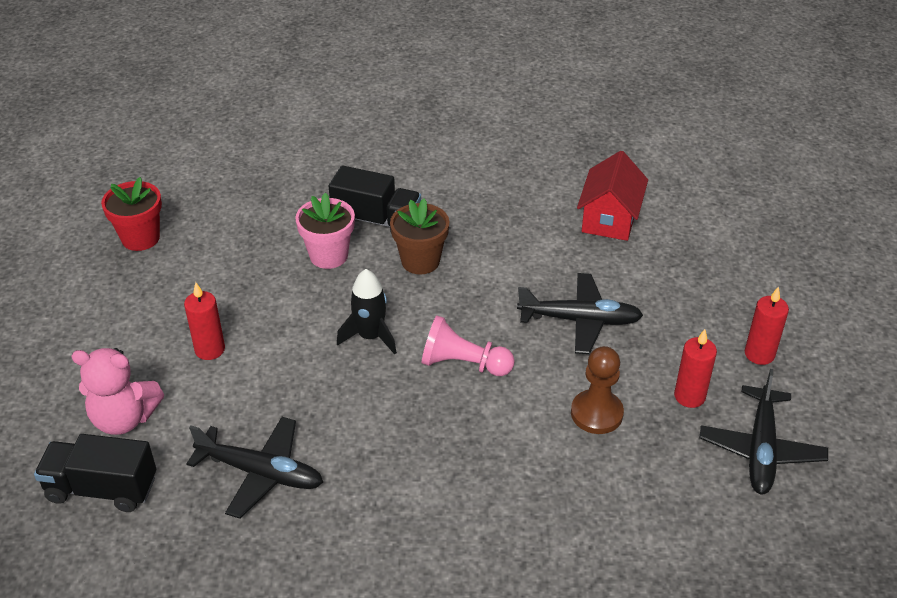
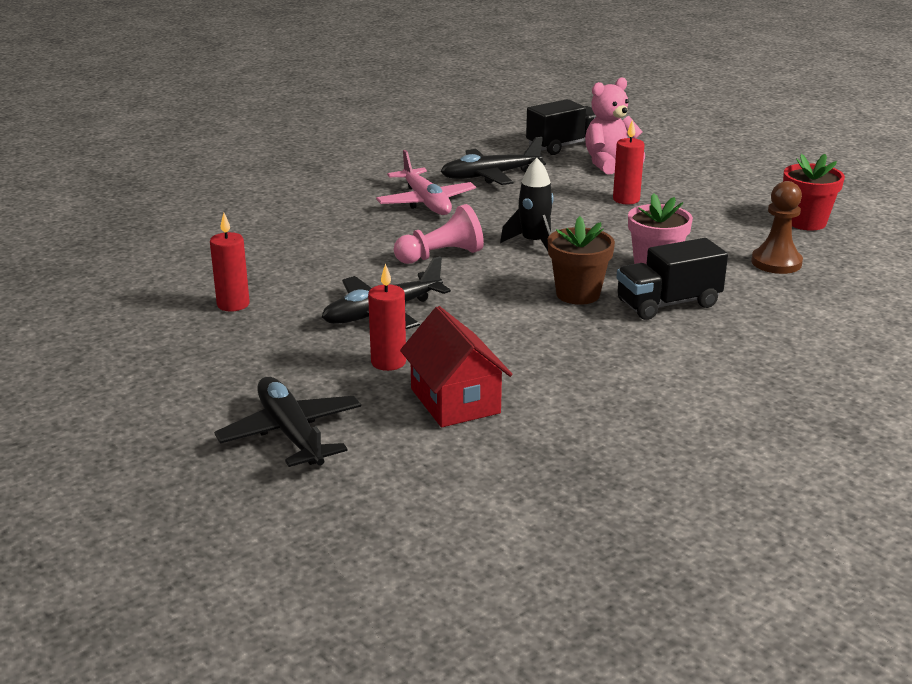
camera: 140 degrees right, 15 degrees down
brown pawn [571,346,624,434] -> brown pawn moved to [751,181,803,274]
black plane [700,369,828,495] -> black plane moved to [214,377,361,467]
red candle [745,286,789,365] -> red candle moved to [368,263,406,371]
none -> pink plane [376,150,476,215]

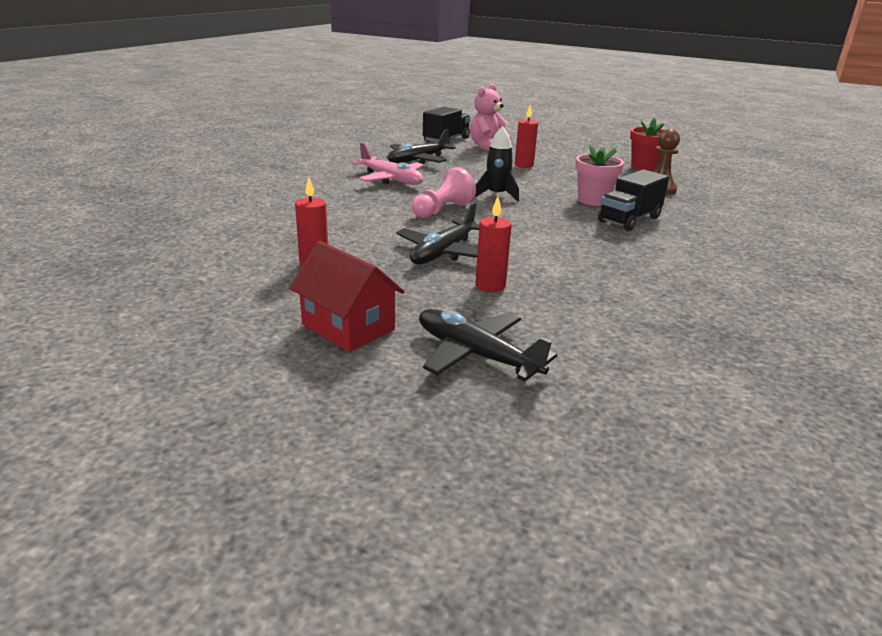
camera: 25 degrees left, 0 degrees up
red house [400,306,512,427] -> red house moved to [289,241,405,352]
brown flower pot [548,216,615,305] -> none

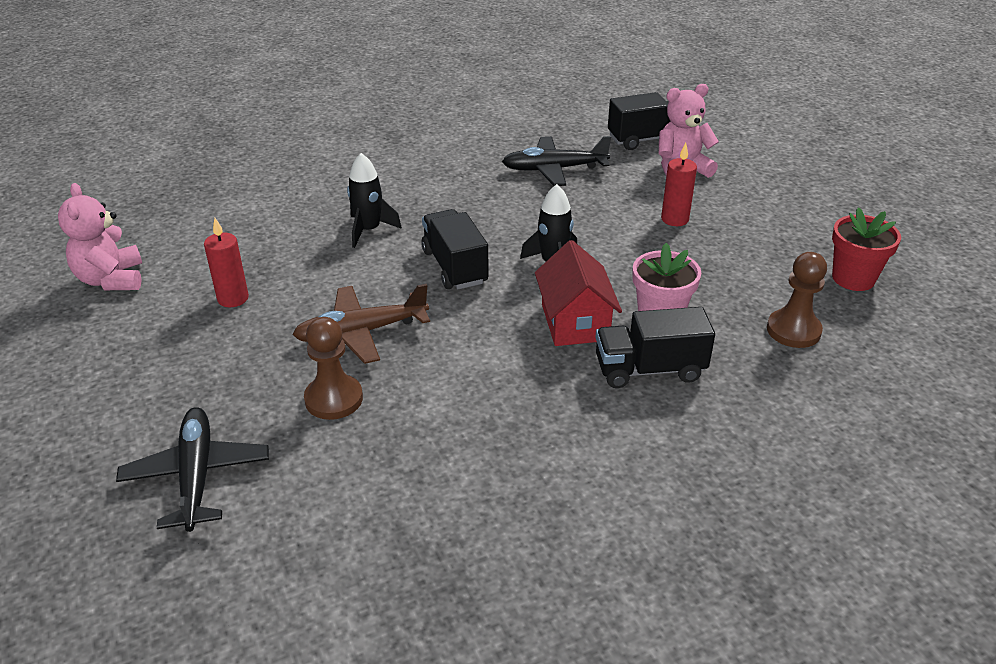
camera: 40 degrees right, 10 degrees up
red house [289,241,405,352] -> red house moved to [535,240,622,346]
pink plane [351,143,424,185] -> none
black plane [396,202,480,265] -> brown plane [292,284,430,364]
pink pawn [412,167,476,218] -> black truck [421,209,489,289]
red candle [475,197,512,292] -> brown pawn [304,317,363,420]
none -> pink teddy bear [58,183,142,290]
none -> black rocket [347,153,402,248]

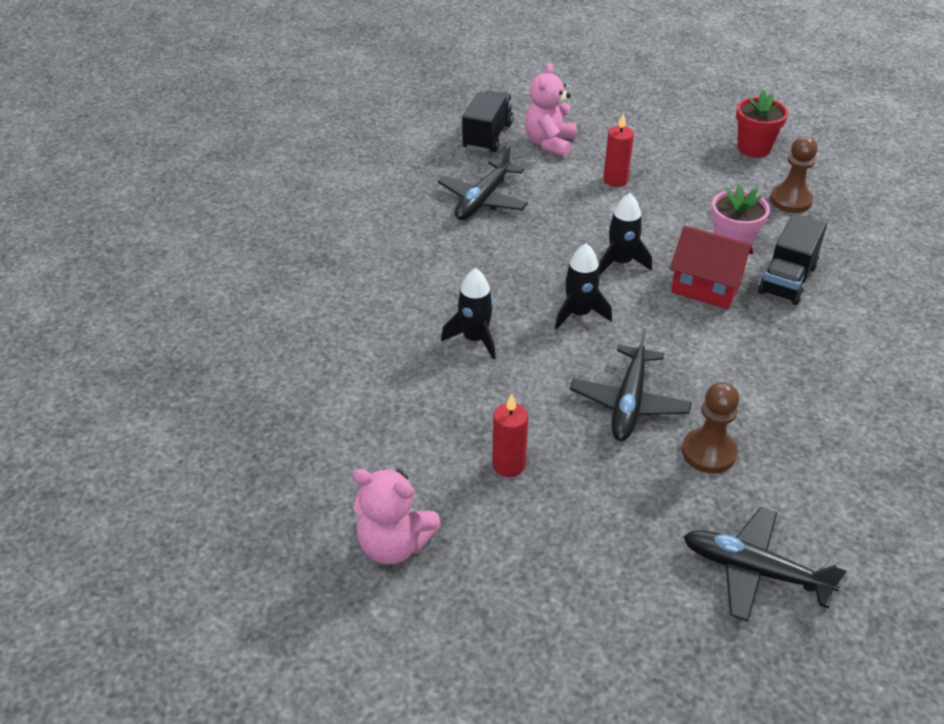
camera: 55 degrees left, 5 degrees up
brown plane [292,284,430,364] -> black plane [570,328,691,441]
black truck [421,209,489,289] -> black rocket [555,243,612,330]

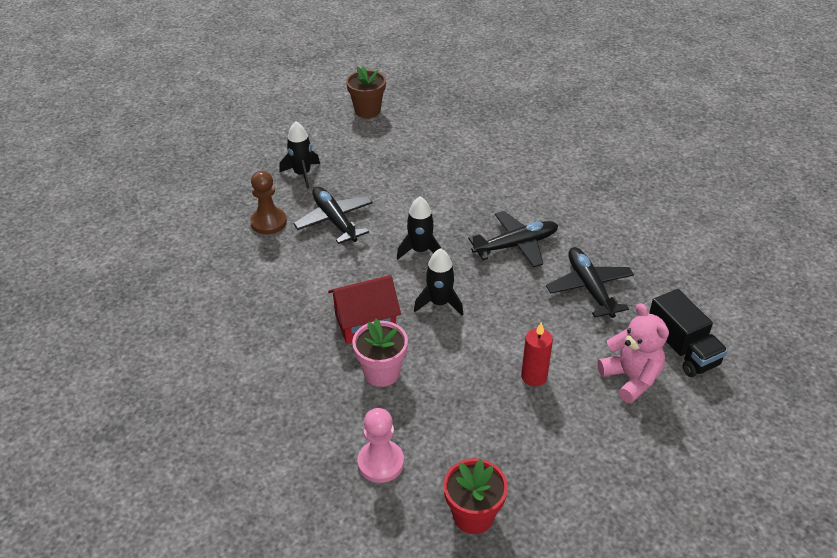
camera: 135 degrees right, 0 degrees up
pink teddy bear [353,468,441,565] -> brown flower pot [346,66,386,118]
black rocket [441,268,496,359] -> black rocket moved to [279,121,320,189]
red candle [492,394,528,477] -> none
black plane [683,507,848,621] -> black plane moved to [468,211,558,267]
black truck [758,214,827,305] -> none
brown pawn [770,136,818,213] -> pink pawn [357,408,404,483]

